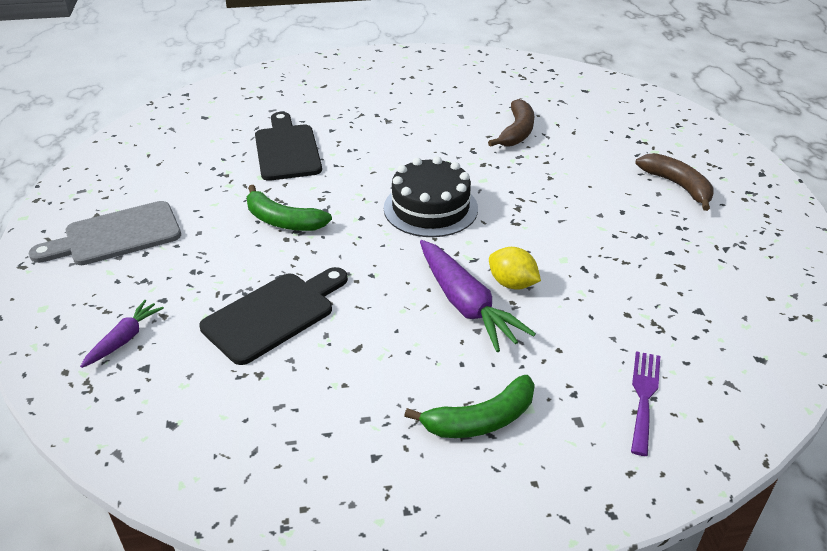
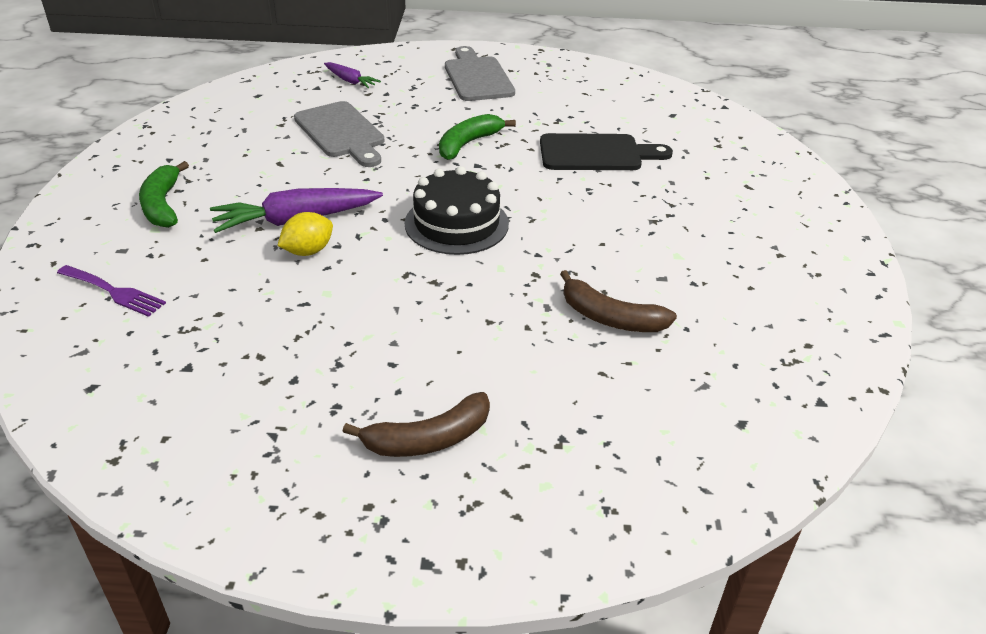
camera: 100 degrees right, 0 degrees up
black cutting board [199,267,348,365] -> grey cutting board [294,101,385,167]

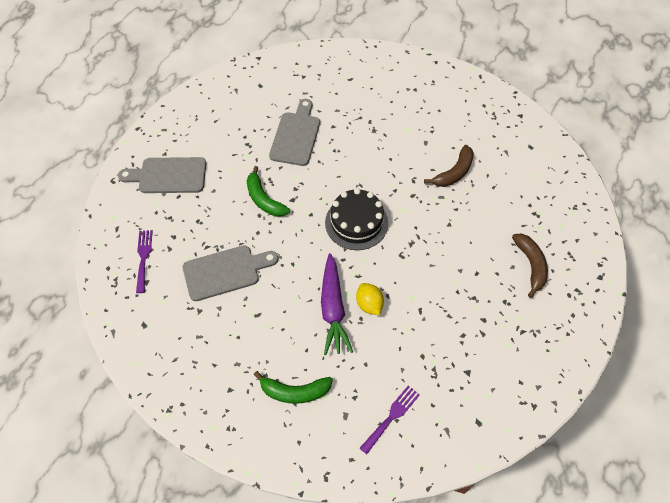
camera: 75 degrees left, 20 degrees up
purple carrot [324,62,381,88] -> purple fork [136,230,153,293]
black cutting board [540,133,673,170] -> grey cutting board [269,99,320,166]

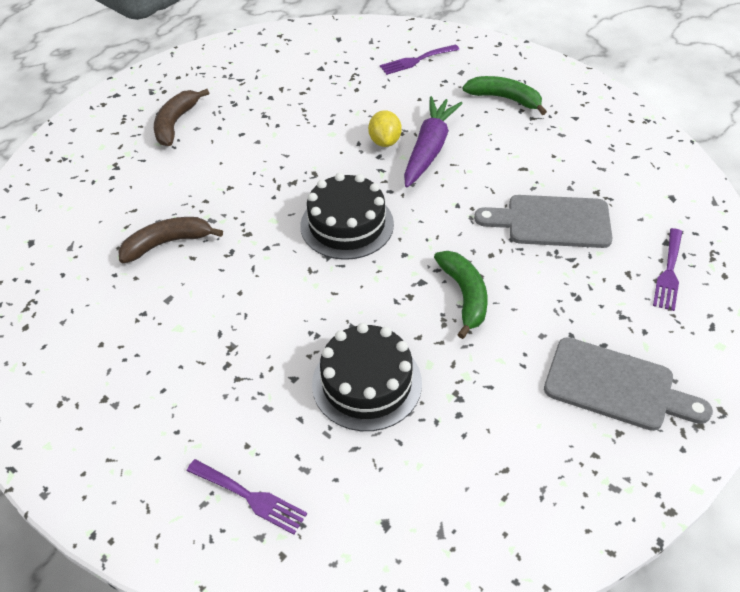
camera: 155 degrees left, 10 degrees down
grey cutting board [269,99,320,166] -> black cake [312,323,422,431]
none -> purple fork [187,459,307,535]

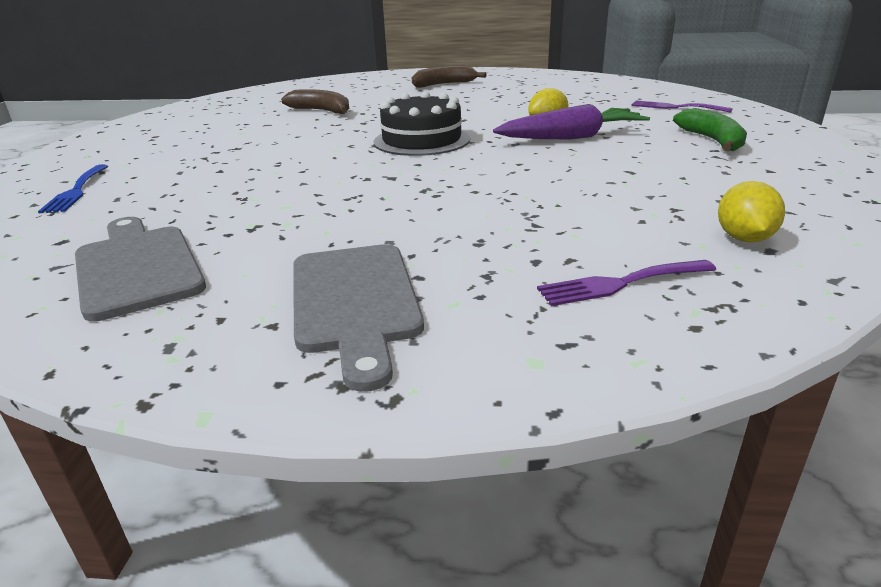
camera: 55 degrees right, 20 degrees down
purple fork [187,459,307,535] -> blue fork [38,164,108,213]
black cake [312,323,422,431] -> none
green banana [434,251,488,339] -> none
grey cutting board [474,195,612,248] -> grey cutting board moved to [75,217,206,322]
none -> yellow lemon [718,181,785,243]

